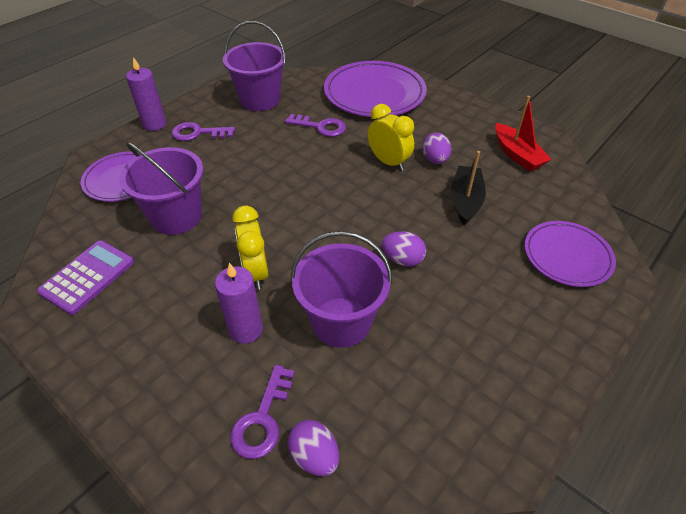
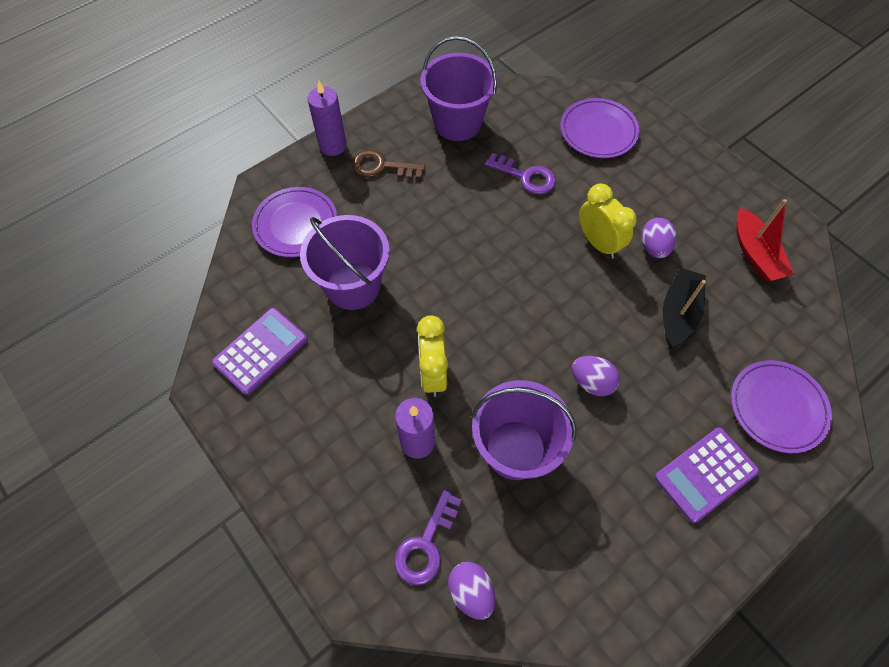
camera: 10 degrees right, 15 degrees up
purple key [172,122,235,141] -> brown key [352,149,425,179]
purple plate [324,61,427,117] -> purple plate [560,98,639,158], size x0.62
none -> purple calculator [655,427,759,523]

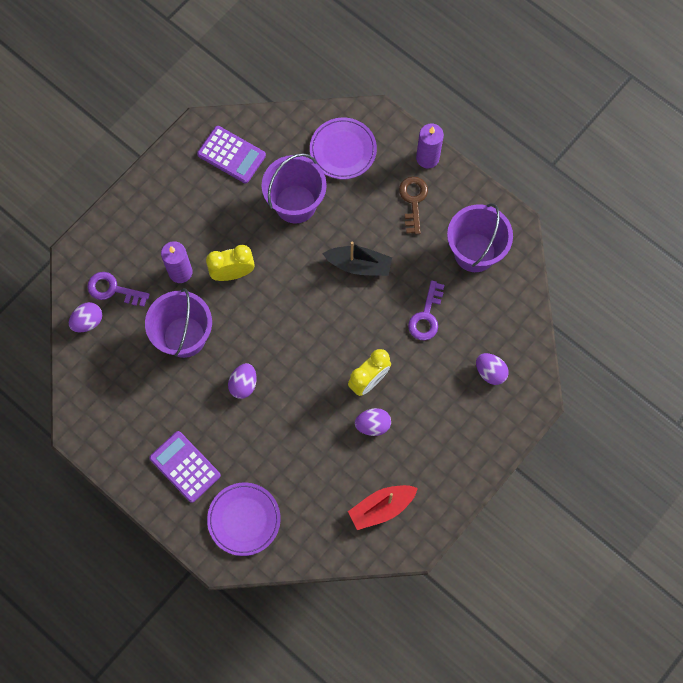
camera: 80 degrees right, 10 degrees up
purple plate [560,98,639,158] -> purple egg [476,353,509,385]
black boat [663,268,706,347] -> black boat moved to [322,242,392,276]

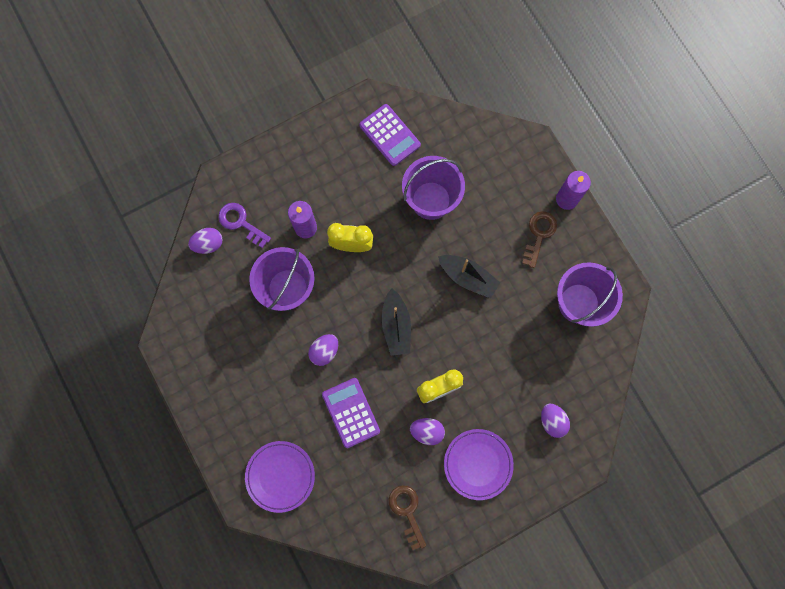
camera: 20 degrees right, 5 degrees up
purple calculator [149,431,221,503] -> purple calculator moved to [322,378,380,448]
purple plate [310,118,377,179] -> purple plate moved to [444,429,514,500]
red boat [348,485,418,530] -> brown key [389,485,426,550]
purple key [408,280,444,340] -> none
none -> black boat [382,288,411,356]

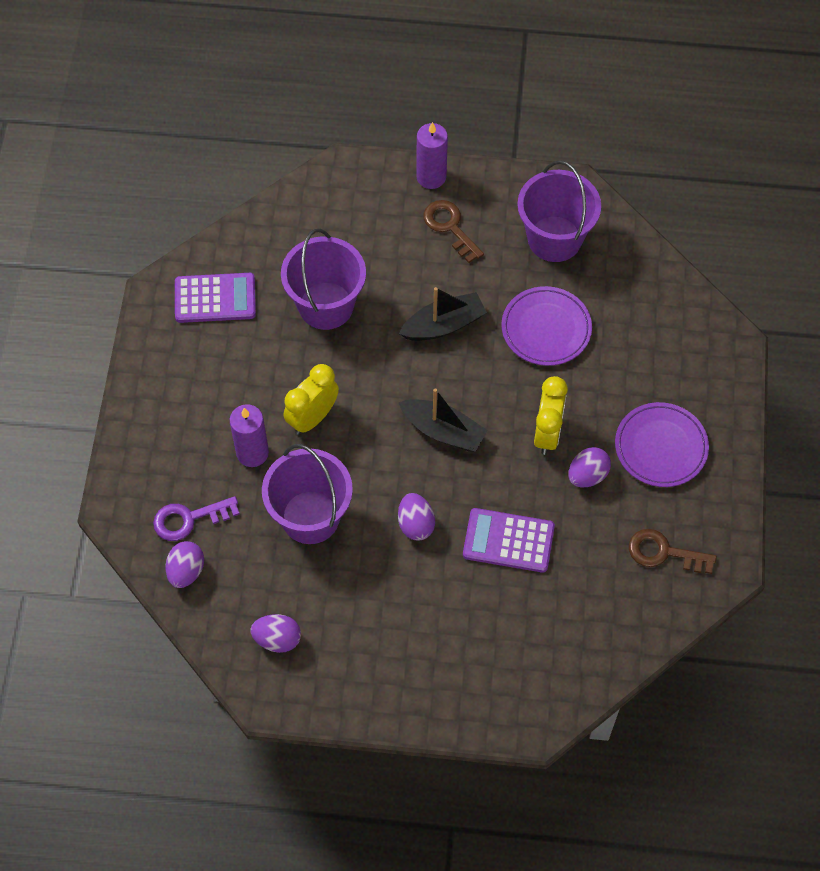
camera: 55 degrees left, 15 degrees down
purple plate [245,441,315,513] -> purple plate moved to [501,286,592,366]
purple egg [541,404,570,438] -> purple egg moved to [251,614,301,653]

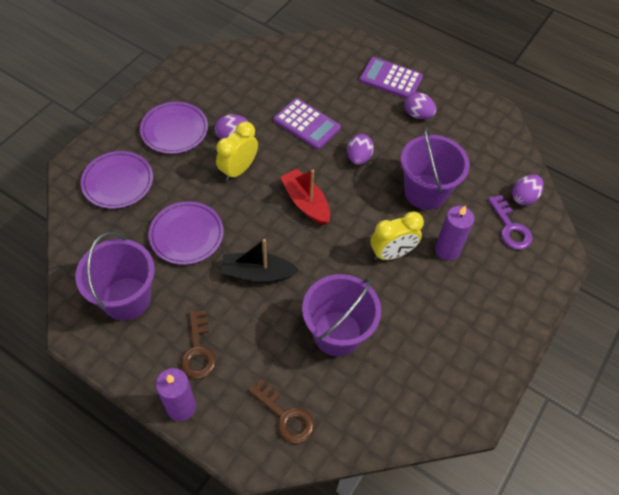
camera: 155 degrees left, 5 degrees down
purple key [153,496,240,541] -> purple key turned 60 degrees clockwise [488,195,533,250]
purple calculator [175,273,256,323] -> purple calculator moved to [359,57,423,98]
purple egg [251,614,301,653] -> purple egg moved to [404,92,437,119]
black boat [398,388,488,452] -> red boat [280,169,330,225]
brown key [629,529,717,574] -> brown key moved to [249,379,315,444]
none -> purple plate [81,151,153,209]

